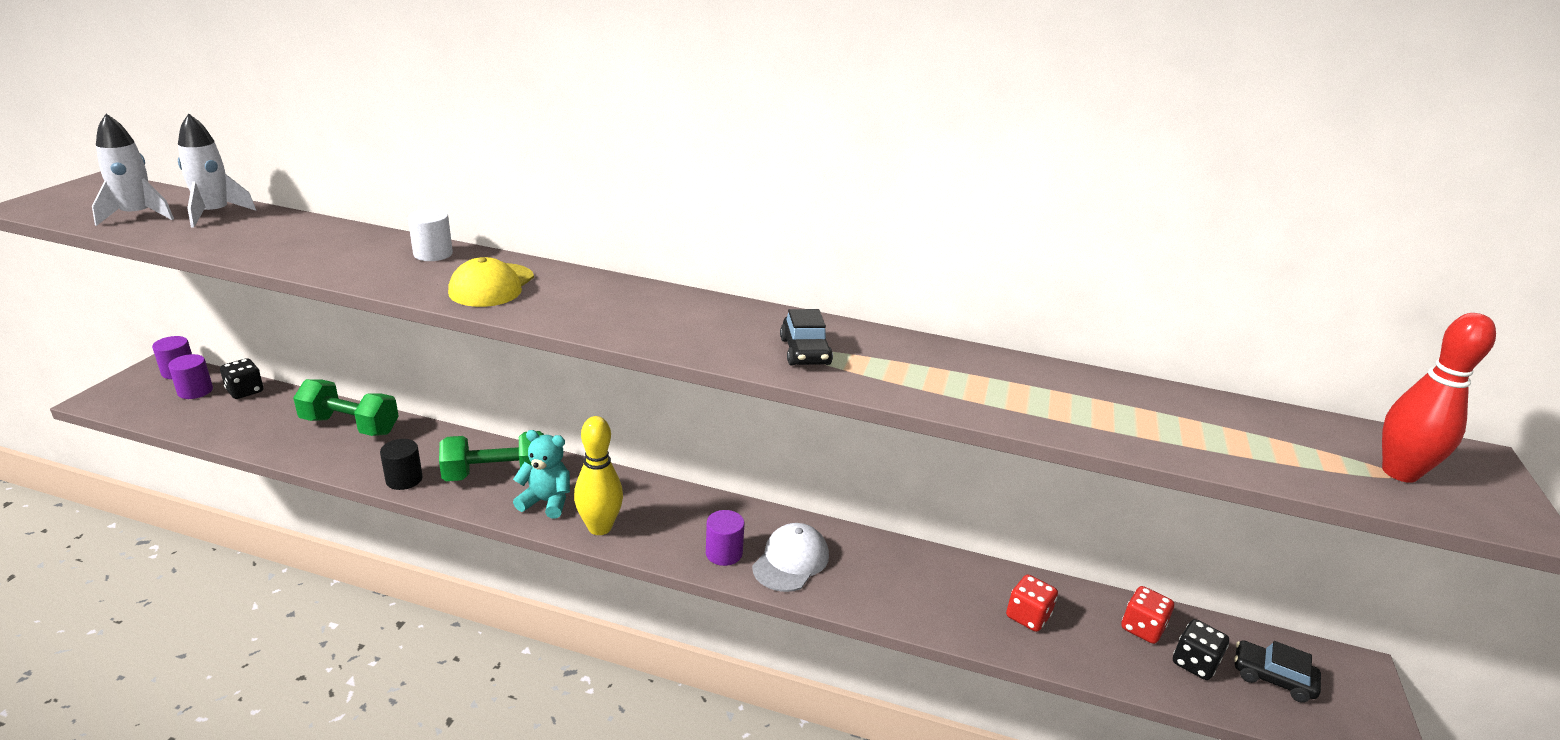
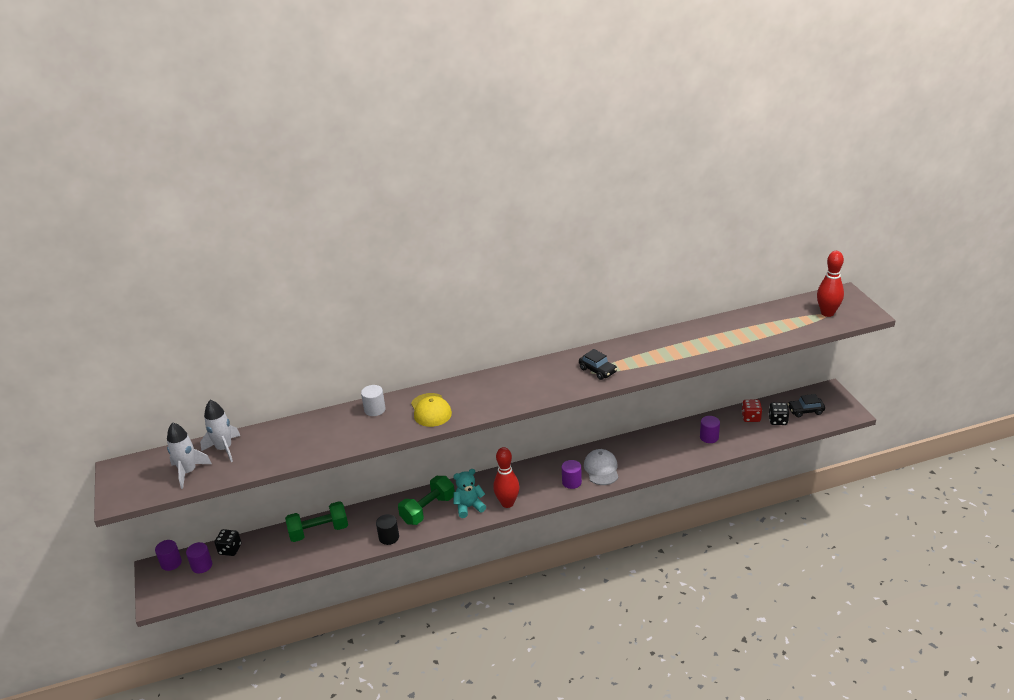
camera: 30 degrees left, 5 degrees up
yellow bowling pin [574,416,623,535] -> red bowling pin [493,447,519,508]
red dice [1006,574,1058,632] -> purple cylinder [700,416,720,443]

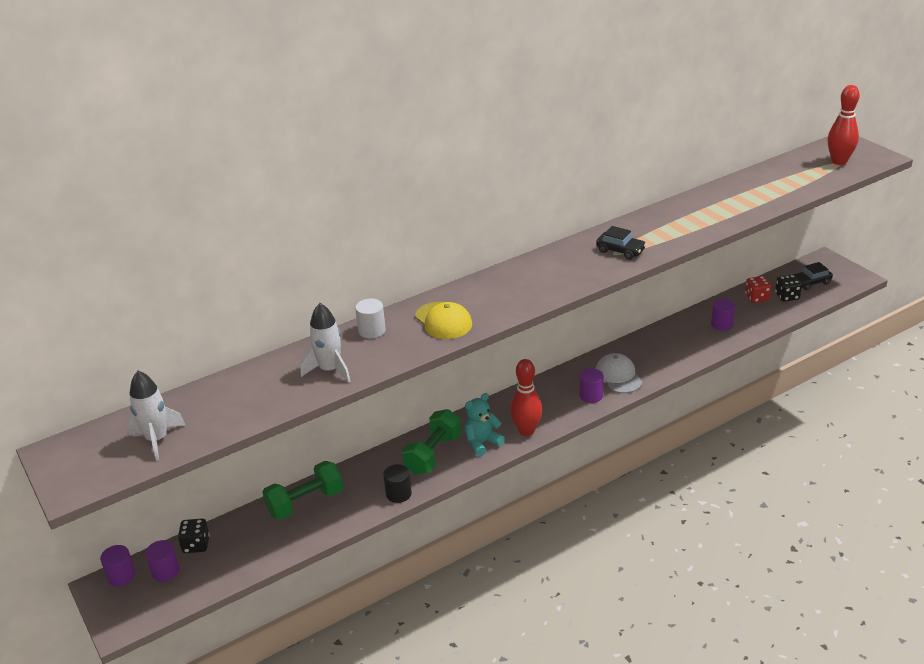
camera: 15 degrees left, 0 degrees up
white rocket [200,400,240,462] -> white rocket moved to [301,303,351,383]

